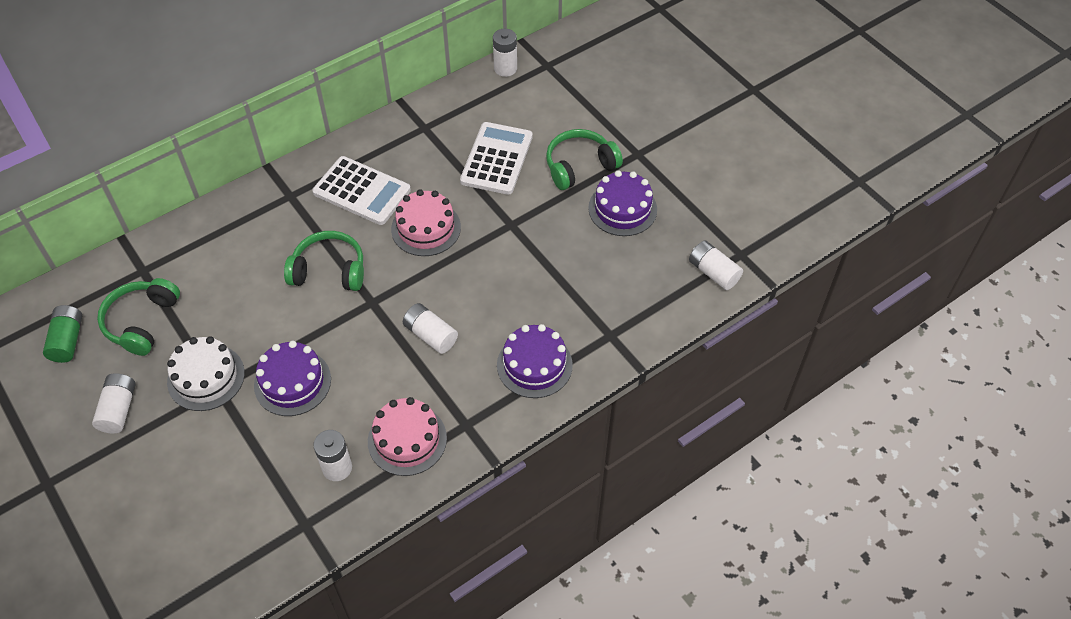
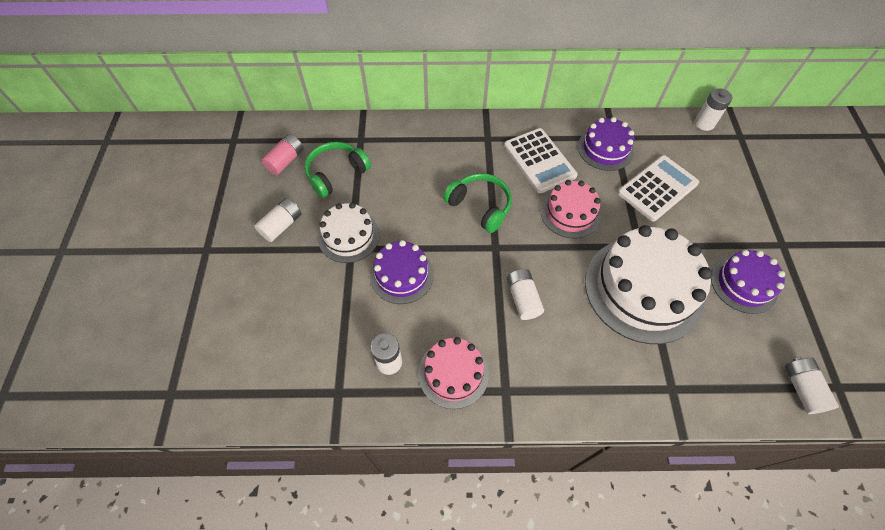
camera: 35 degrees right, 5 degrees up
green battery [43,305,82,363] -> pink battery [261,134,304,175]
purple cake [497,324,573,398] -> purple cake moved to [578,117,634,171]
green headphones [546,129,623,190] -> none
none -> white cake [585,225,712,344]

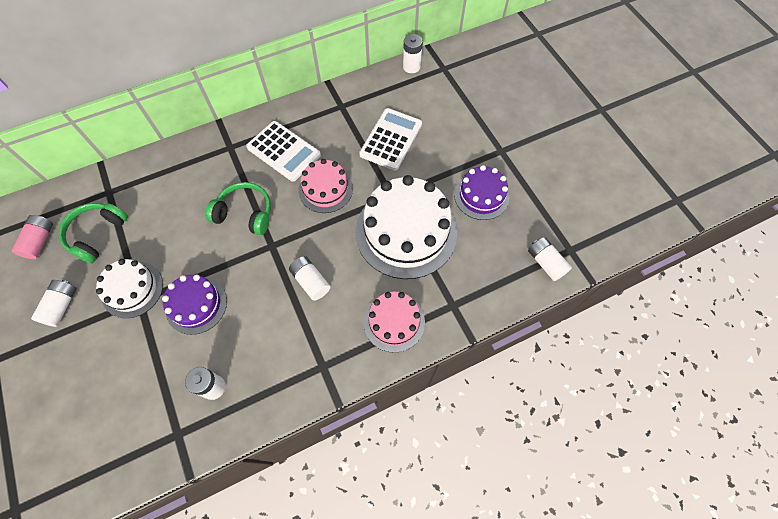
camera: 25 degrees left, 5 degrees up
pink cake [418,337,489,409] -> pink cake moved to [364,291,425,353]
purple cake [578,117,634,171] -> none

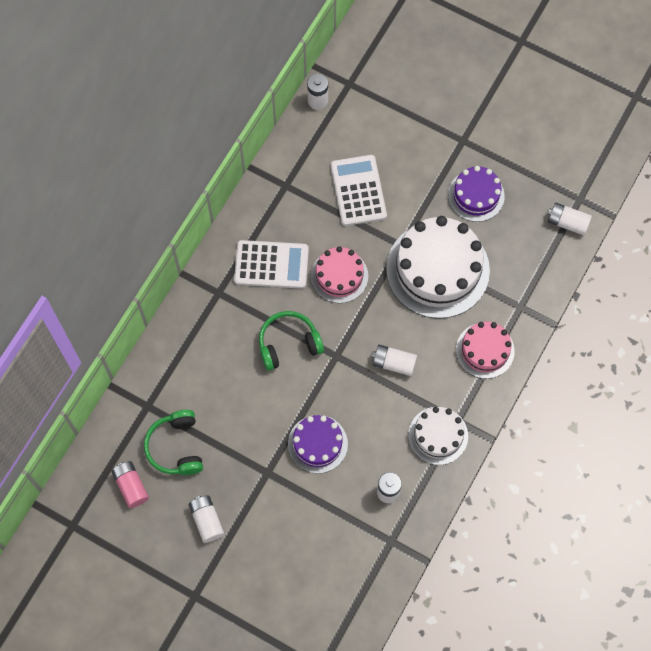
camera: 35 degrees left, 5 degrees up
white cake [96,259,163,318] -> white cake moved to [408,407,468,465]

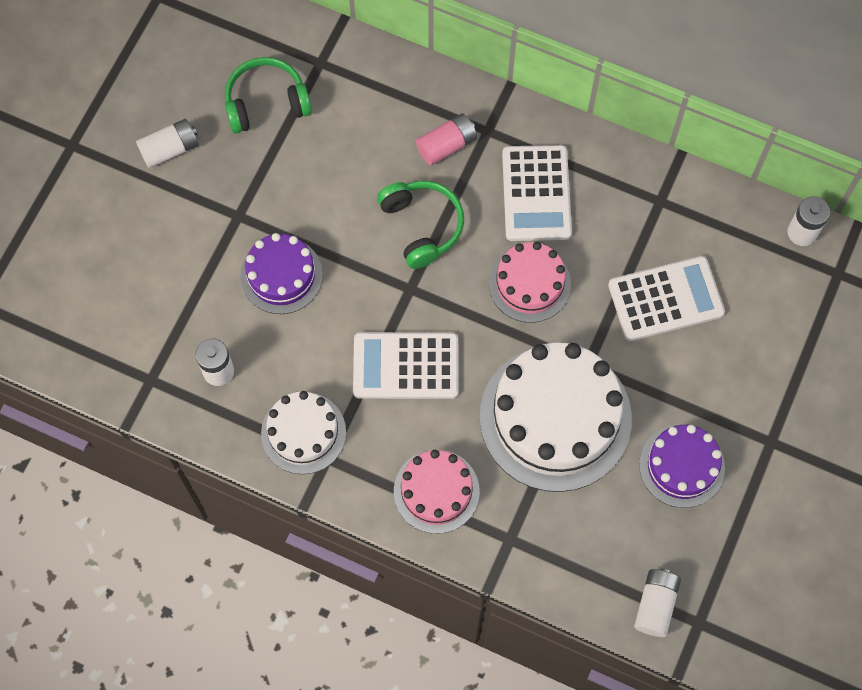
camera: 85 degrees right, 0 degrees up
pink battery [111,461,149,508] -> pink battery moved to [416,113,477,165]
white battery [372,345,417,376] -> white calculator [353,332,458,399]

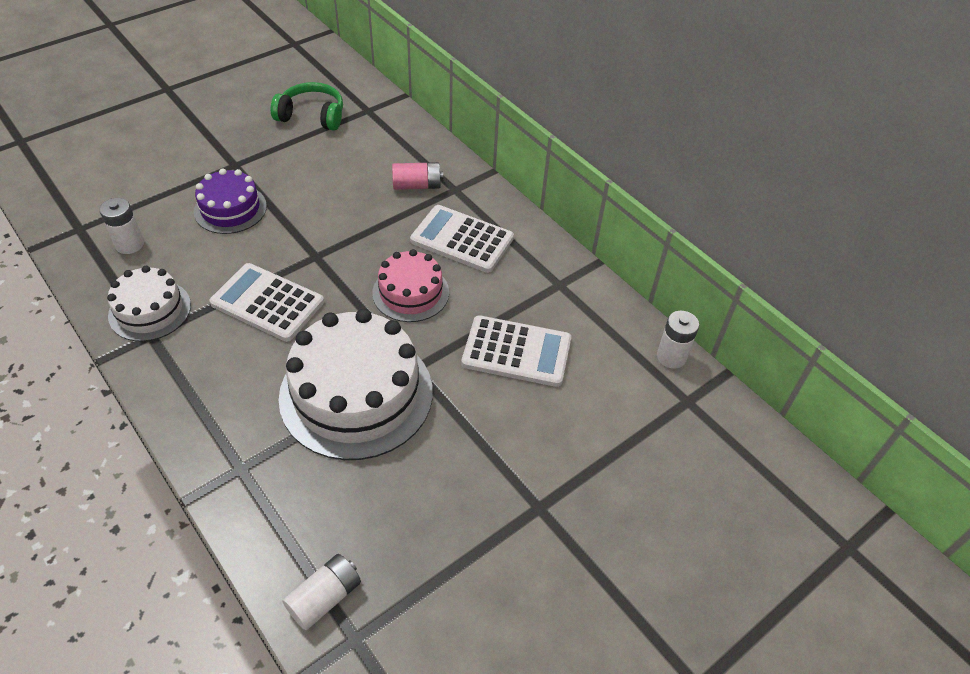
camera: 25 degrees right, 20 degrees down
white battery [136,119,198,168] -> none
green headphones [377,181,464,269] -> none
pink cake [394,450,480,534] -> none
white calculator [502,145,572,241] -> white calculator turned 90 degrees clockwise [410,205,514,273]
purple cake [639,425,725,508] -> none

